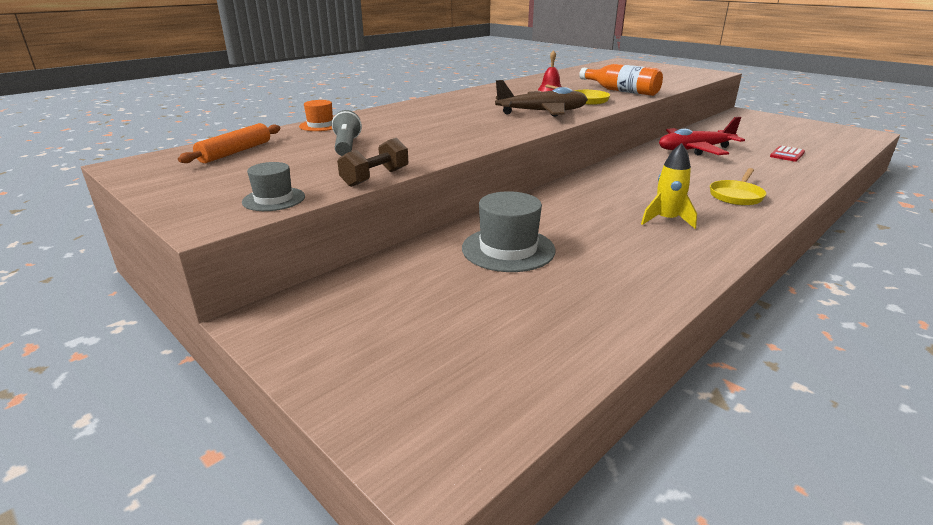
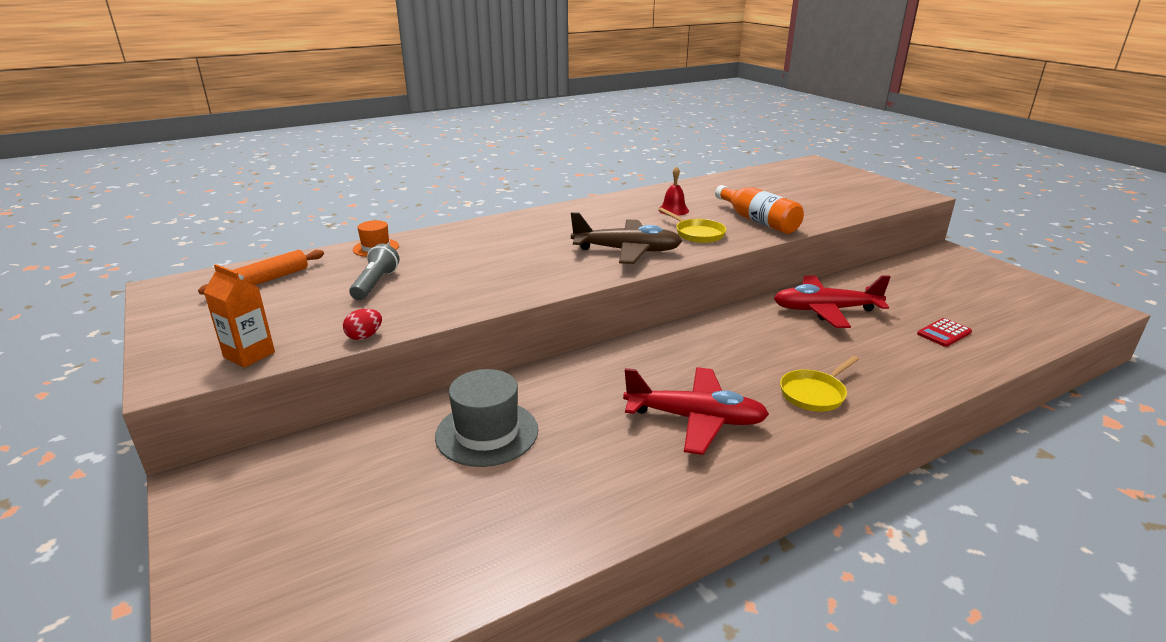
camera: 15 degrees right, 0 degrees up
grey hat [242,162,305,211] -> orange carton [204,264,275,368]
brown dumbbell [337,138,408,187] -> red egg [343,309,382,340]
yellow rocket [641,143,697,229] -> red plane [623,367,769,455]

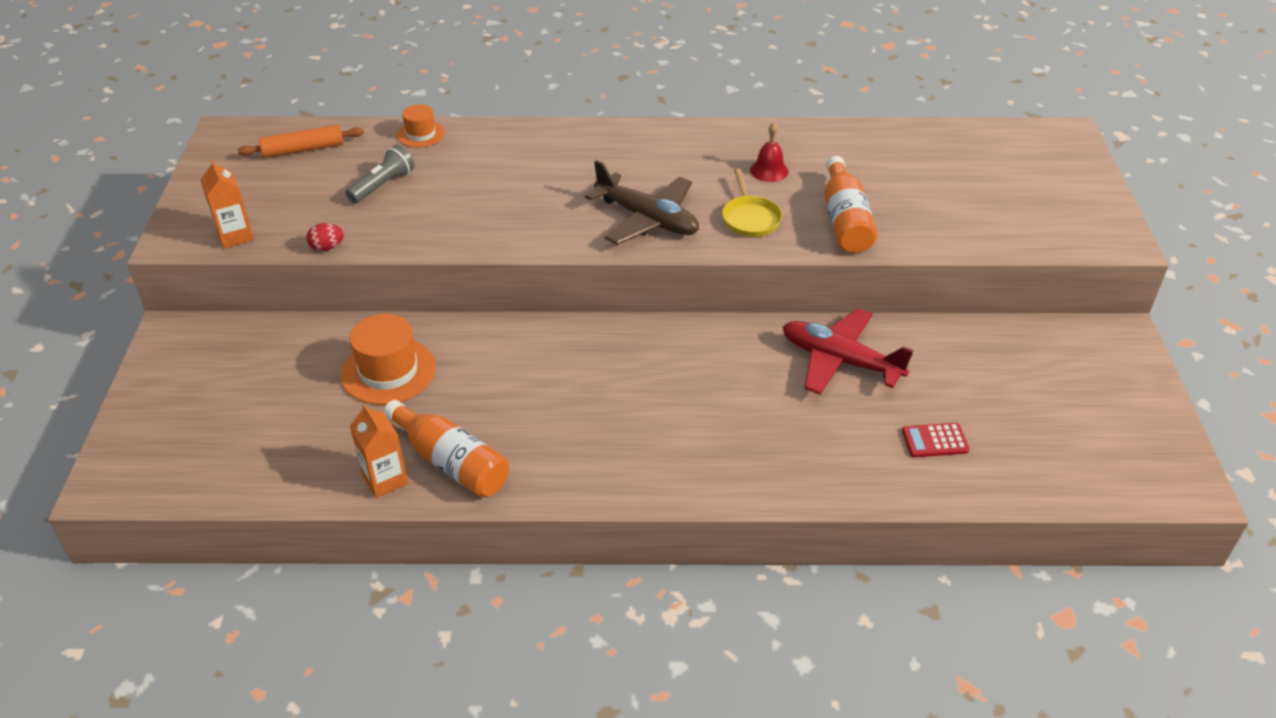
camera: 30 degrees right, 15 degrees up
grey hat [435,369,538,467] -> orange hat [341,314,436,405]
red plane [623,367,769,455] -> none
yellow pan [780,356,859,412] -> none
none -> orange carton [350,403,408,498]
none -> orange bottle [384,400,509,498]

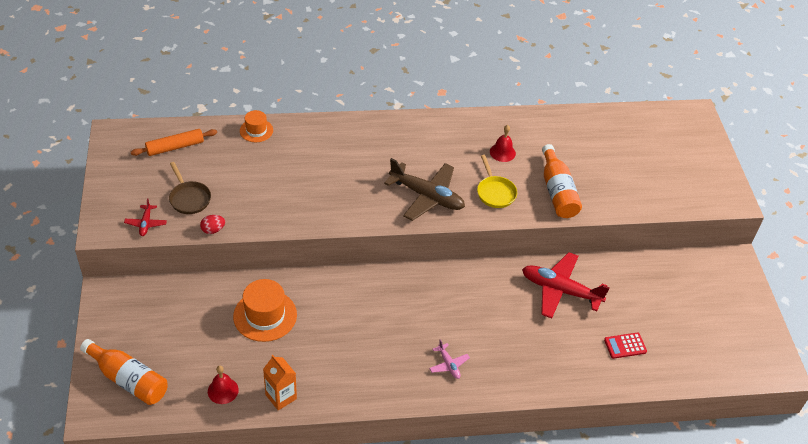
camera: 10 degrees left, 5 degrees up
orange carton [200,159,254,248] -> red plane [124,198,167,236]
grey flashlight [345,145,414,203] -> none
orange bottle [384,400,509,498] -> orange bottle moved to [80,339,168,405]
none -> brown pan [169,162,211,214]
none -> red bell [208,366,239,404]
none -> pink plane [429,339,470,379]

